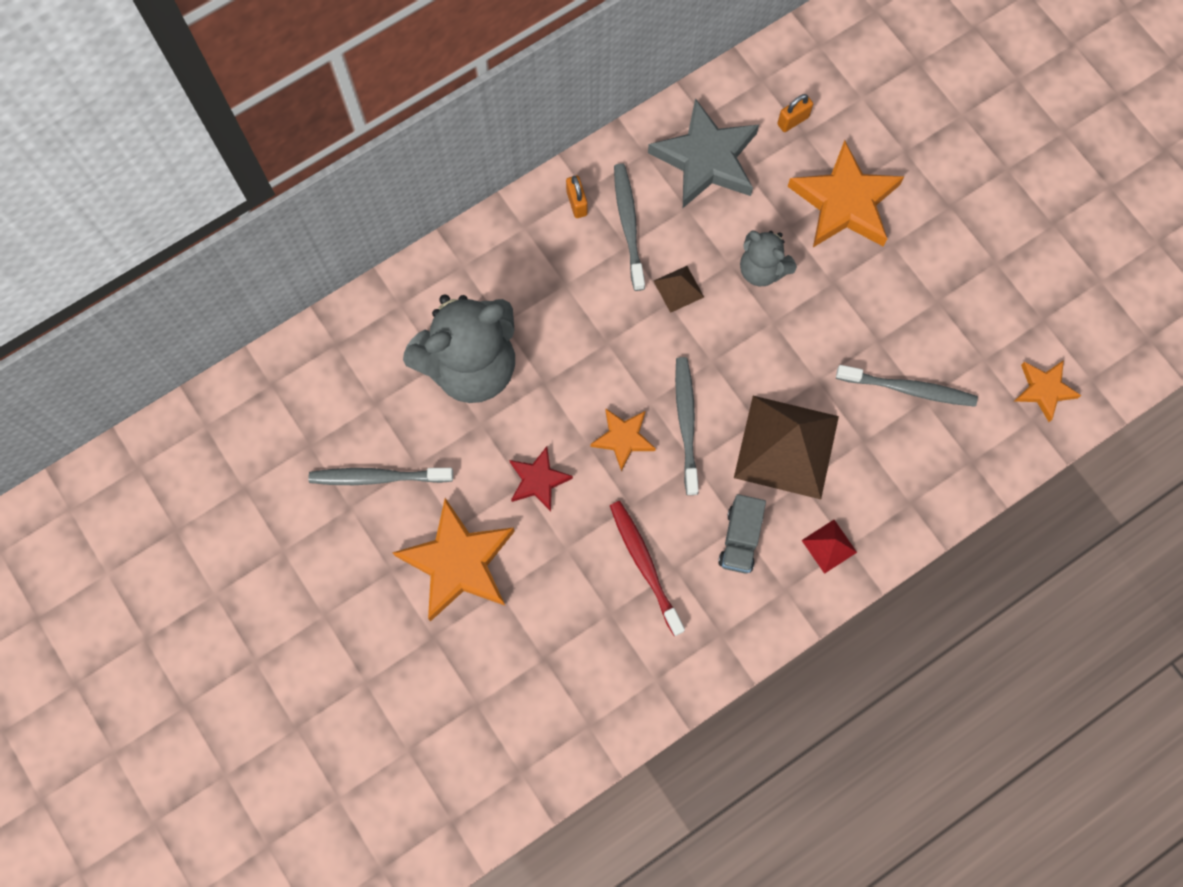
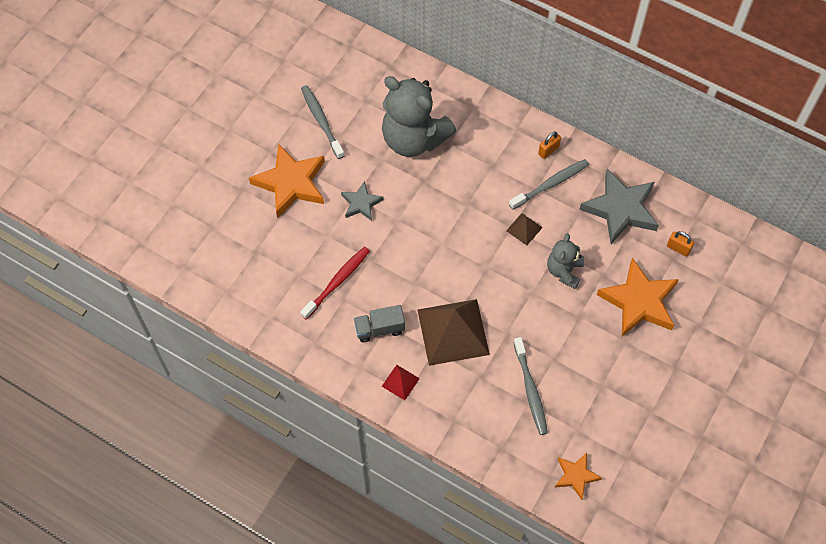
camera: 65 degrees right, 10 degrees down
red star [509,446,573,511] -> grey star [341,181,384,221]
orange star [591,408,656,472] -> none
grey toothbrush [675,357,699,495] -> none

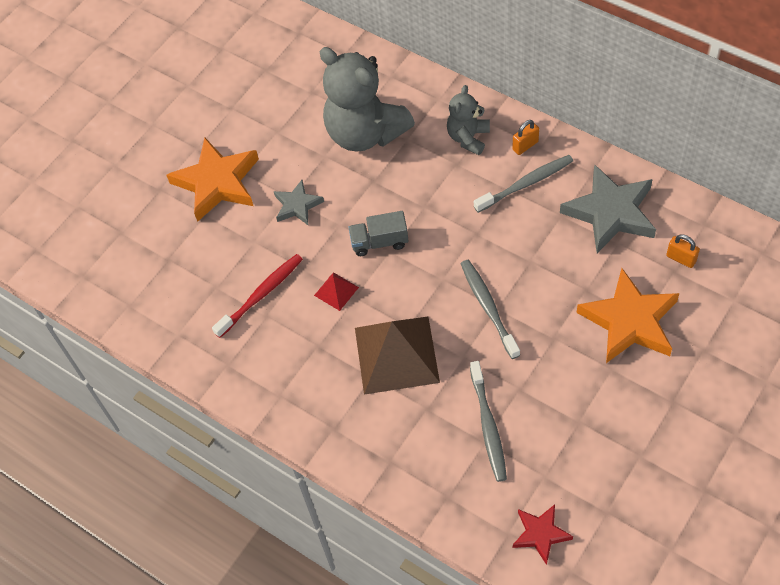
camera: 10 degrees right, 5 degrees down
grey toothbrush [301,85,344,159] -> grey toothbrush moved to [461,260,520,359]
grey truck [354,305,405,342] -> grey truck moved to [348,211,408,256]
red pyramid [382,365,420,400] -> red pyramid moved to [314,272,359,311]
brown pyramid [506,213,543,245] -> none
grey teddy bear [547,233,584,289] -> grey teddy bear moved to [447,85,490,155]
orange star [555,453,602,500] -> red star [513,504,573,565]

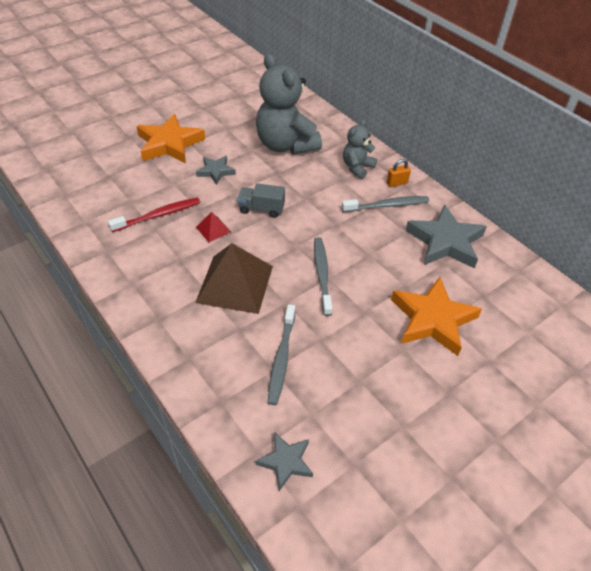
camera: 10 degrees right, 10 degrees down
red star [513,504,573,565] -> grey star [255,432,313,491]
orange padlock [666,234,700,268] -> none

